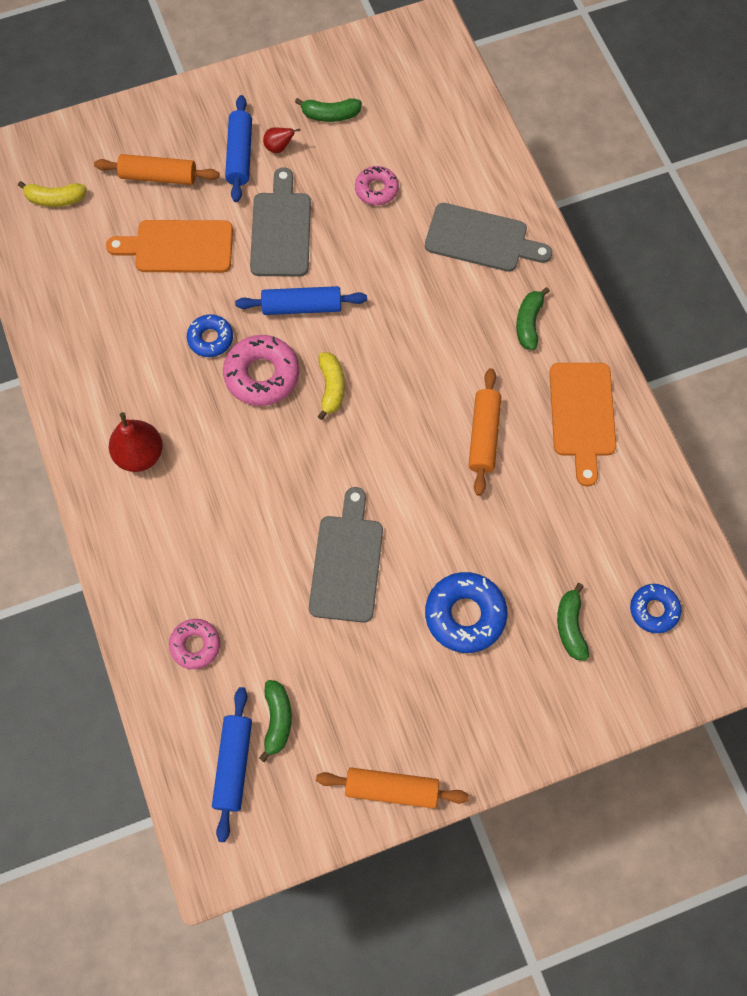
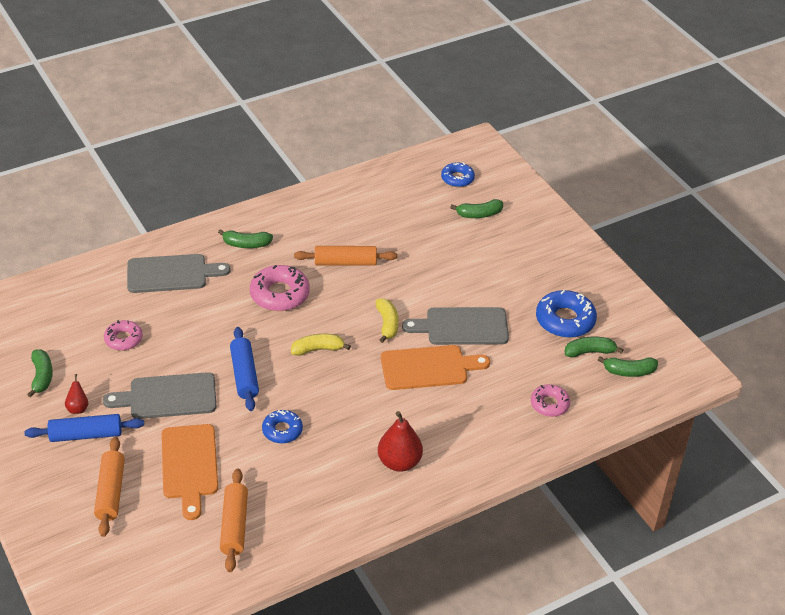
camera: 100 degrees left, 25 degrees down
yellow banana [18,181,87,207] -> yellow banana moved to [376,298,399,343]
blue rolling pin [212,687,252,842] -> green banana [598,356,658,377]
pink donut [223,335,299,406] -> pink donut moved to [250,265,310,311]
orange rolling pin [316,767,469,809] -> orange rolling pin moved to [220,468,248,572]
grey cutting board [425,203,552,272] -> grey cutting board turned 75 degrees clockwise [127,254,231,293]
blue donut [425,572,508,653] -> blue donut moved to [536,290,597,338]
orange cutting board [549,363,616,487] -> orange cutting board moved to [381,345,490,390]

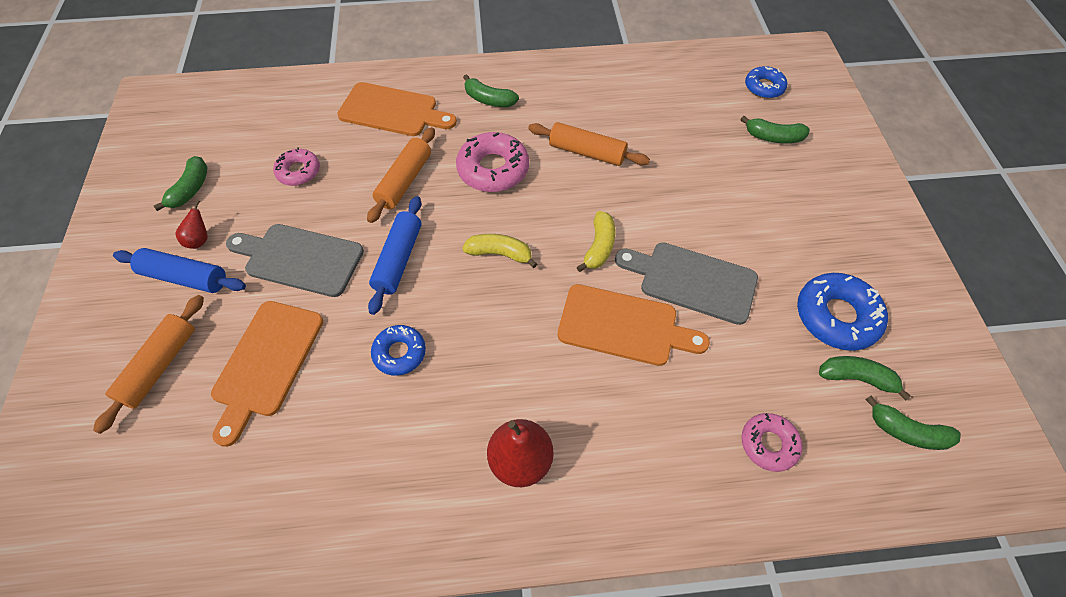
camera: 25 degrees right, 15 degrees up
grey cutting board [127,254,231,293] -> orange cutting board [337,82,457,136]
orange rolling pin [220,468,248,572] -> orange rolling pin moved to [367,127,435,223]

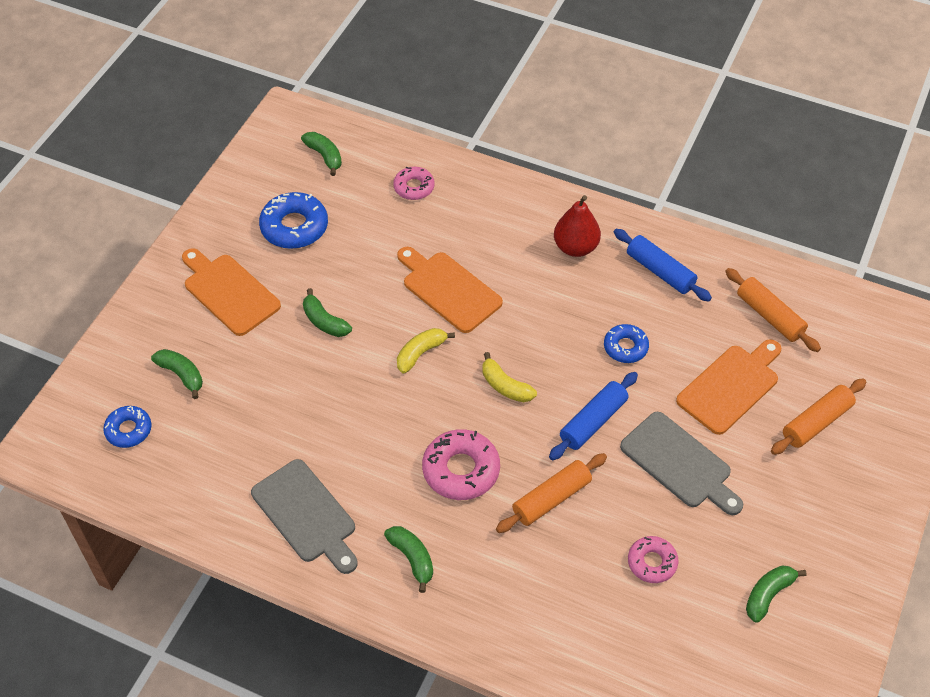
camera: 150 degrees left, 5 degrees down
blue rolling pin [113,248,246,293] -> blue rolling pin moved to [614,229,712,302]
red pear [175,200,208,249] -> none
orange cutting board [337,82,457,136] -> orange cutting board moved to [182,248,281,336]
orange rolling pin [528,122,650,166] -> orange rolling pin moved to [725,268,821,352]
grey cutting board [615,242,758,325] -> grey cutting board moved to [251,459,358,574]
green banana [819,356,911,400] -> green banana moved to [303,288,352,337]

